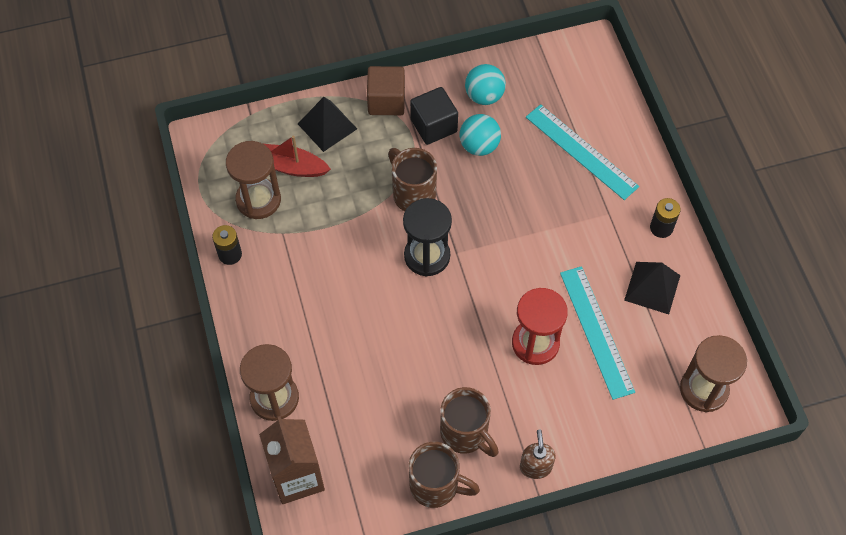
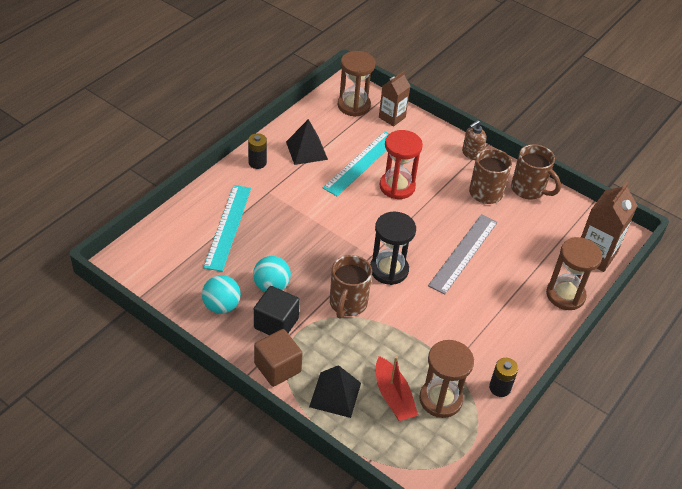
camera: 130 degrees left, 15 degrees down
brown mug [409,442,480,508] -> brown mug turned 150 degrees clockwise [511,144,561,199]
none -> brown carton [379,71,410,127]
none -> grey ruler [428,214,498,295]

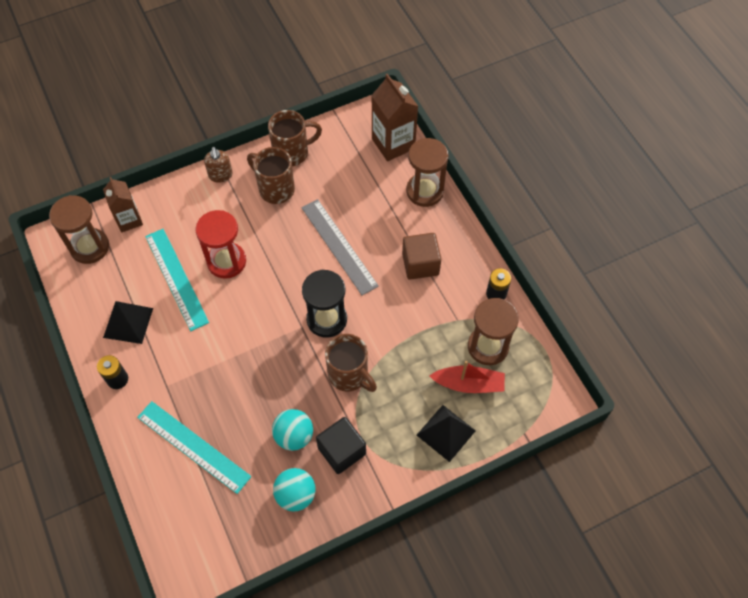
camera: 60 degrees left, 15 degrees up
brown cube [254,329,303,387] -> brown cube moved to [402,233,441,280]

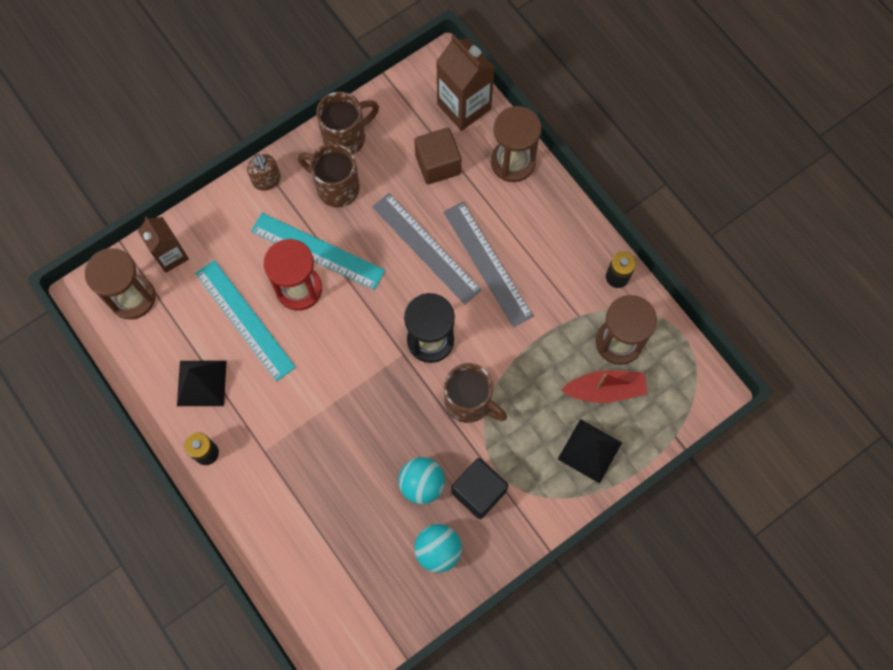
camera: 10 degrees left, 10 degrees up
turquoise ruler [137,401,252,494] -> turquoise ruler moved to [251,213,385,290]
brown cube [402,233,441,280] -> brown cube moved to [414,128,461,184]
none -> grey ruler [443,202,533,327]

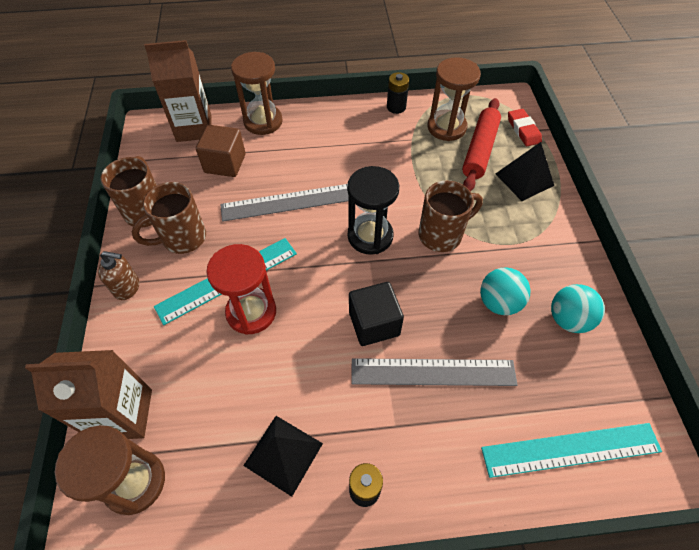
camera: 60 degrees left, 15 degrees down
brown carton [138,217,189,273] -> brown carton [25,350,152,439], size x1.51
turquoise ruler [195,260,296,381] -> turquoise ruler moved to [481,423,662,478]
grey ruler [443,202,533,327] -> grey ruler moved to [351,358,517,386]
black cube [451,458,509,519] -> black cube moved to [349,282,404,346]
red boat [561,370,647,403] -> red rolling pin [462,98,501,191]
none -> red eraser [508,109,542,146]

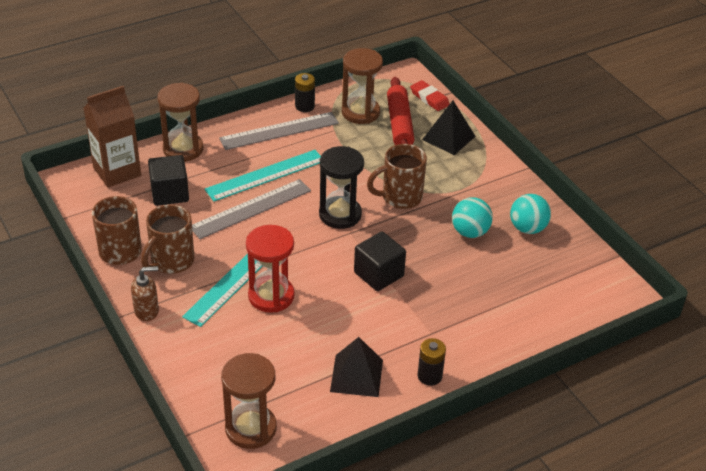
camera: 25 degrees left, 15 degrees down
brown carton [25,350,152,439] -> none
brown cube [196,125,246,177] -> black cube [148,155,189,206]
grey ruler [351,358,517,386] -> grey ruler moved to [219,112,339,150]
brown mug [418,181,483,252] -> brown mug turned 150 degrees counterclockwise [367,144,427,209]
turquoise ruler [481,423,662,478] -> turquoise ruler moved to [204,150,321,201]

